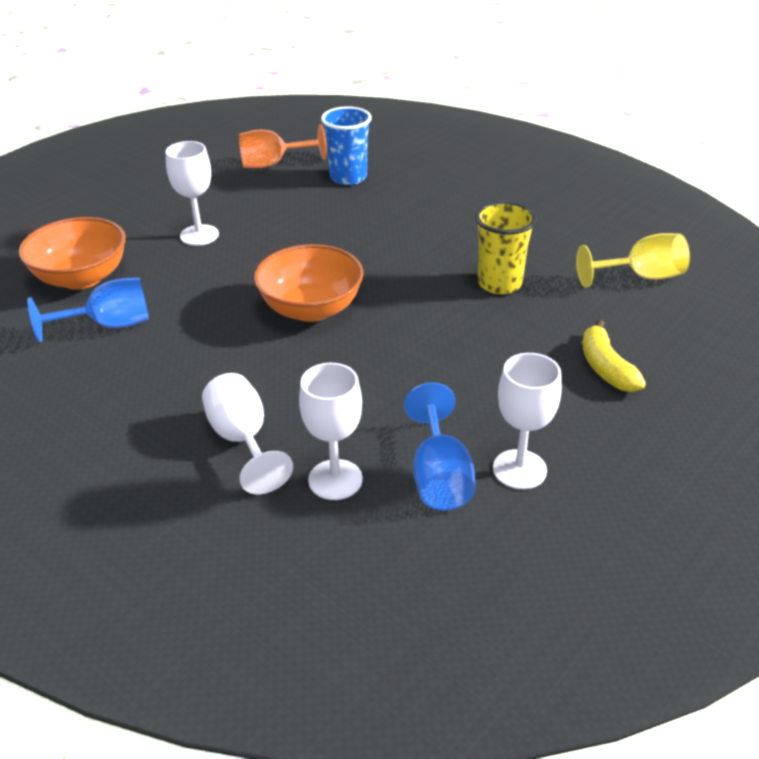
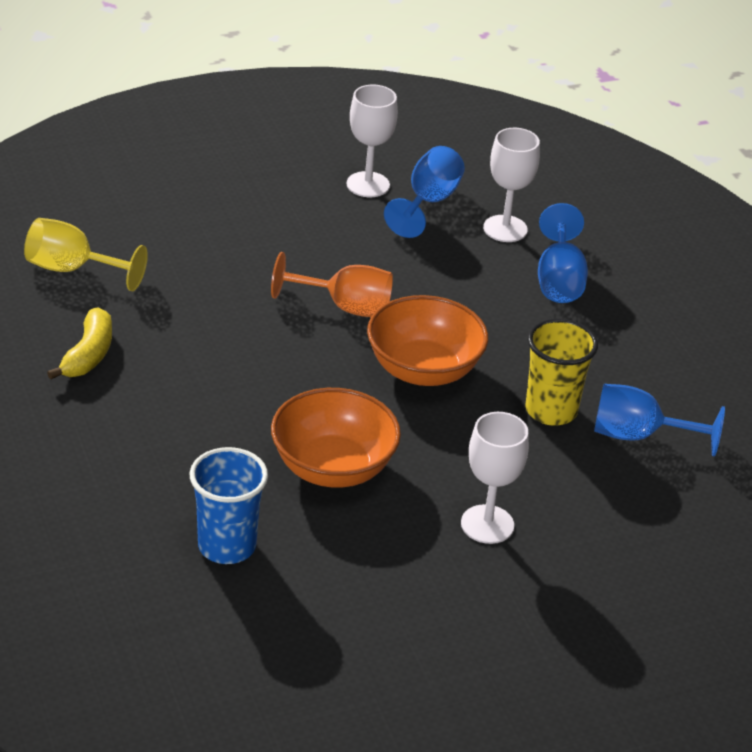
camera: 155 degrees left, 0 degrees up
orange bowl [19,217,126,290] -> orange bowl moved to [271,388,401,488]
white goblet [202,373,293,494] -> blue goblet [538,203,588,303]
orange goblet [239,124,327,168] -> orange goblet moved to [271,252,393,317]
yellow cup [475,201,537,294] -> yellow cup moved to [525,319,598,426]
yellow banana [582,320,646,392] -> yellow banana moved to [47,307,112,379]

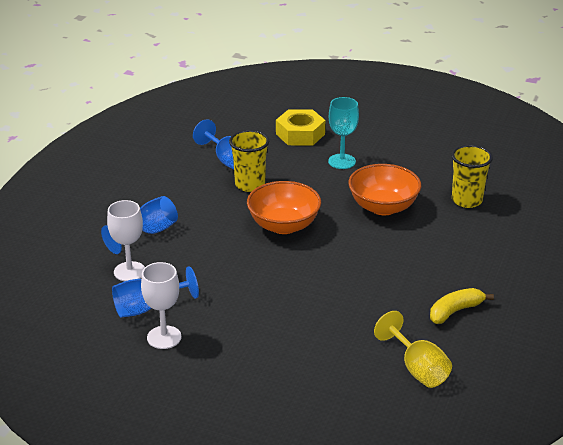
camera: 135 degrees left, 5 degrees down
blue cup [189,447,268,564] -> yellow cup [451,145,493,208]
orange goblet [271,252,393,317] -> none
white goblet [461,412,529,544] -> turquoise goblet [328,97,359,169]
none -> yellow nut [276,109,325,146]

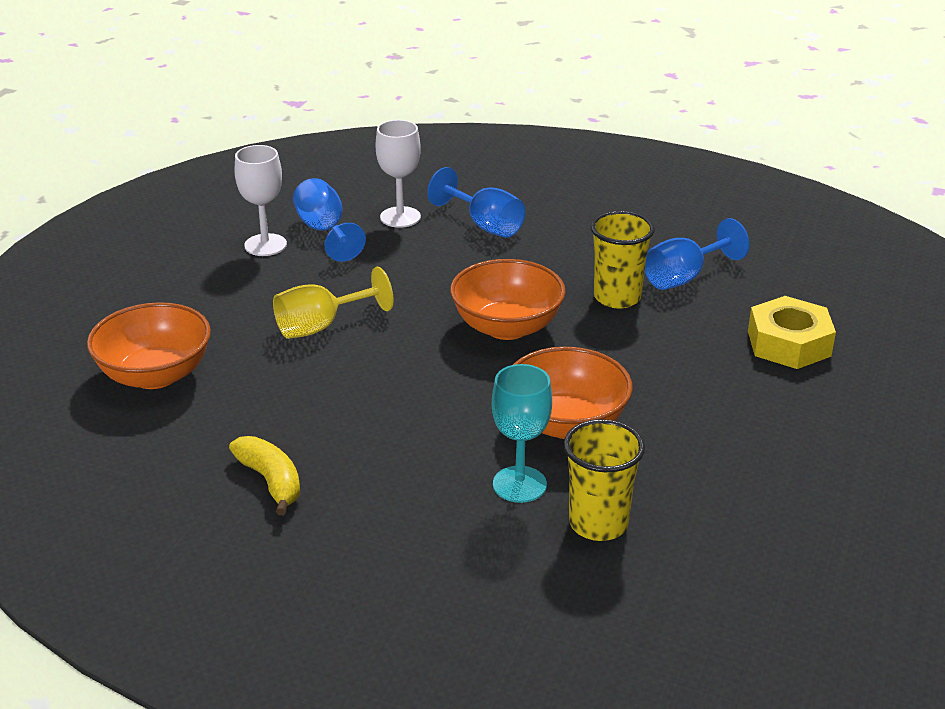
camera: 90 degrees right, 0 degrees up
turquoise goblet [328,97,359,169] -> turquoise goblet moved to [492,364,552,503]
yellow goblet [374,311,452,388] -> yellow goblet moved to [273,267,394,339]
none -> orange bowl [87,302,211,389]

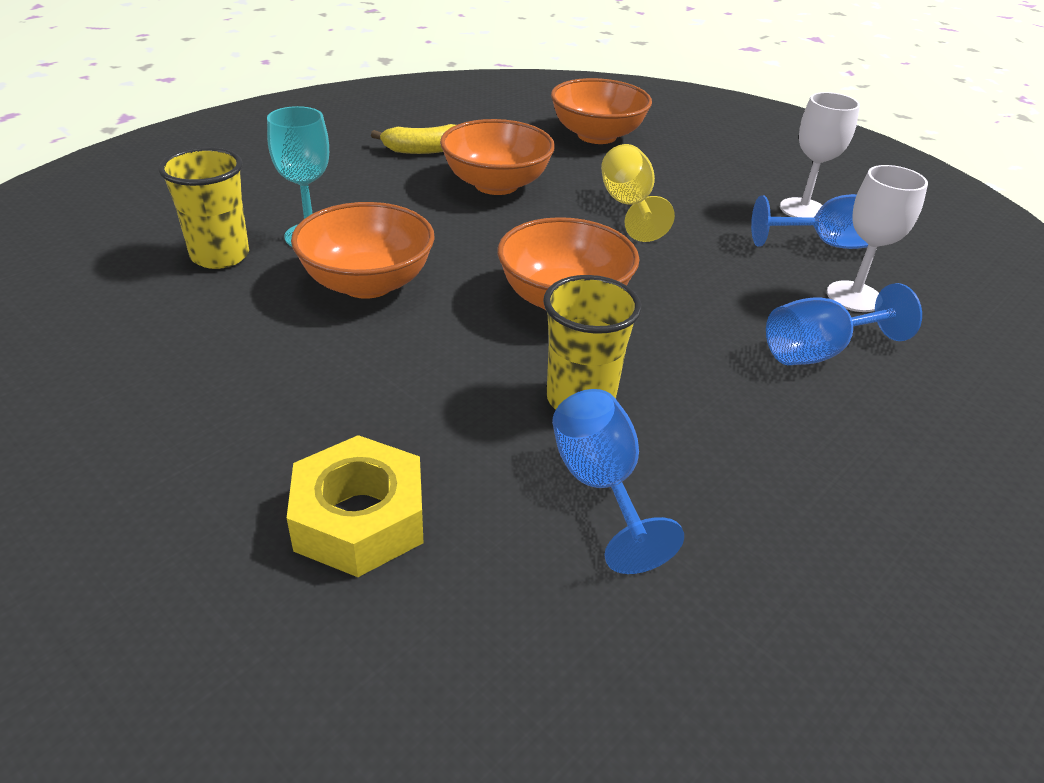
camera: 110 degrees right, 5 degrees up
none -> orange bowl [440,119,555,195]

